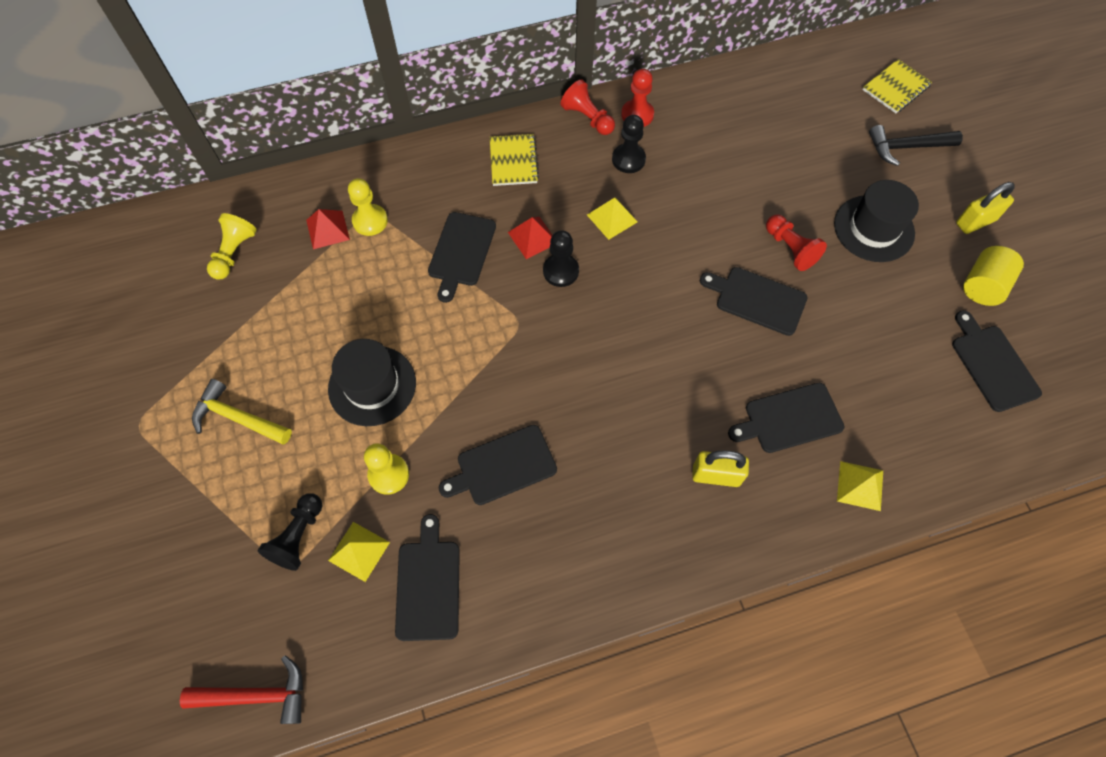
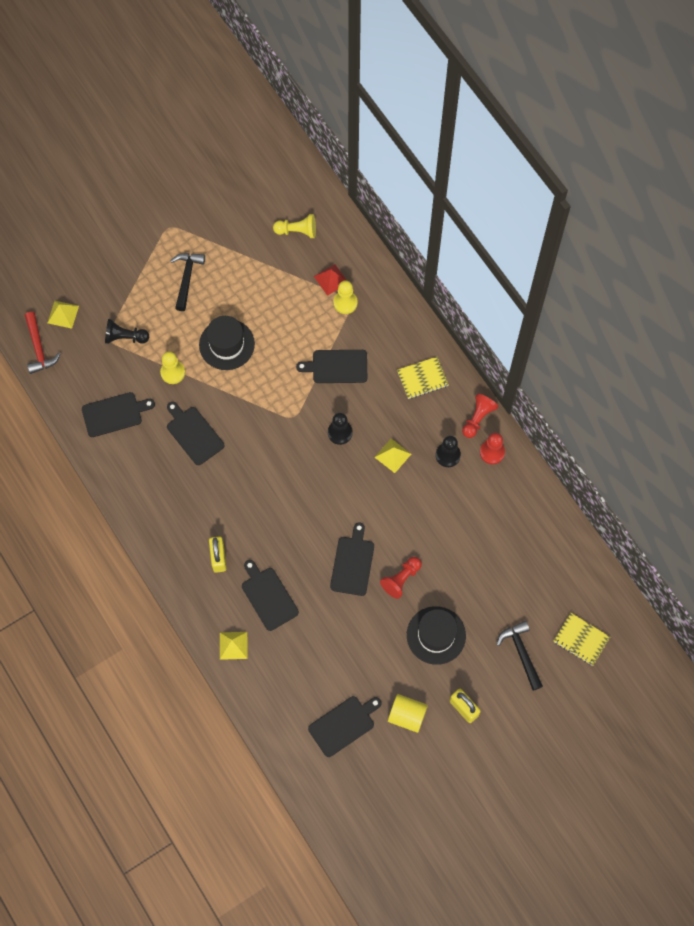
camera: 75 degrees right, 5 degrees up
yellow hammer [192,379,292,445] -> black hammer [170,253,205,311]
yellow pyramid [328,522,390,582] -> yellow pyramid moved to [48,301,79,329]
red pyramid [508,217,552,259] -> none

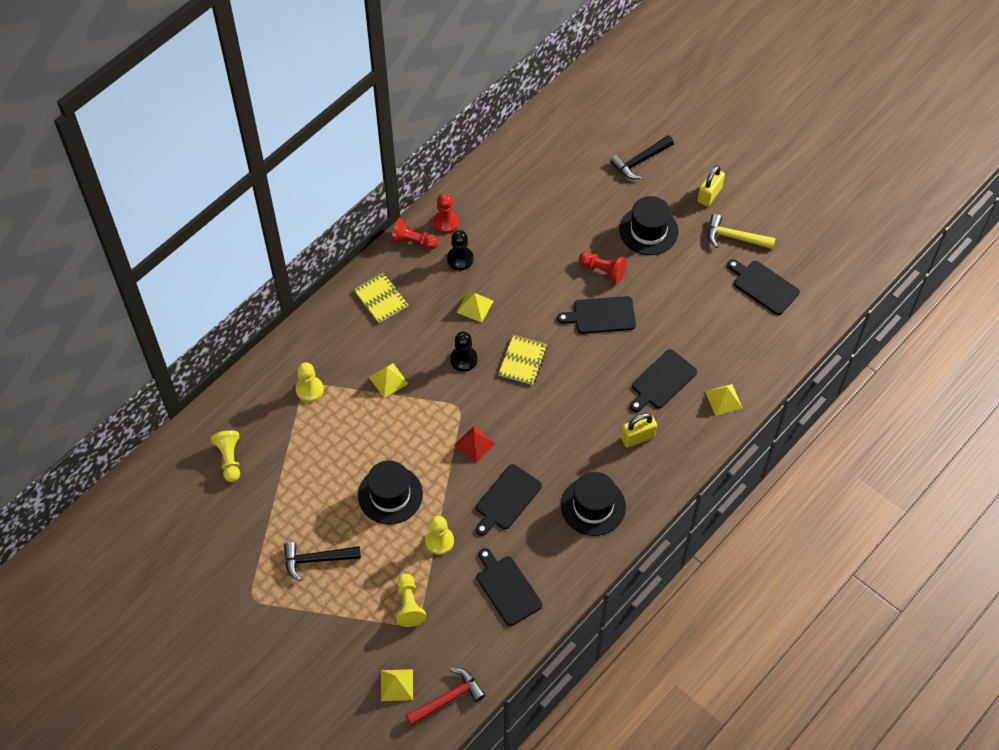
camera: 105 degrees left, 10 degrees down
black pawn [105,319,149,344] -> yellow pawn [396,574,426,627]
black cutting board [296,350,367,383] -> yellow pyramid [369,363,408,398]
red pyramid [314,264,347,296] -> red pyramid moved to [454,426,496,463]
yellow cylinder [388,694,428,733] -> yellow hammer [708,214,776,249]
yellow notebook [553,613,610,666] -> yellow notebook moved to [498,335,547,385]
none -> black hat [561,472,626,536]

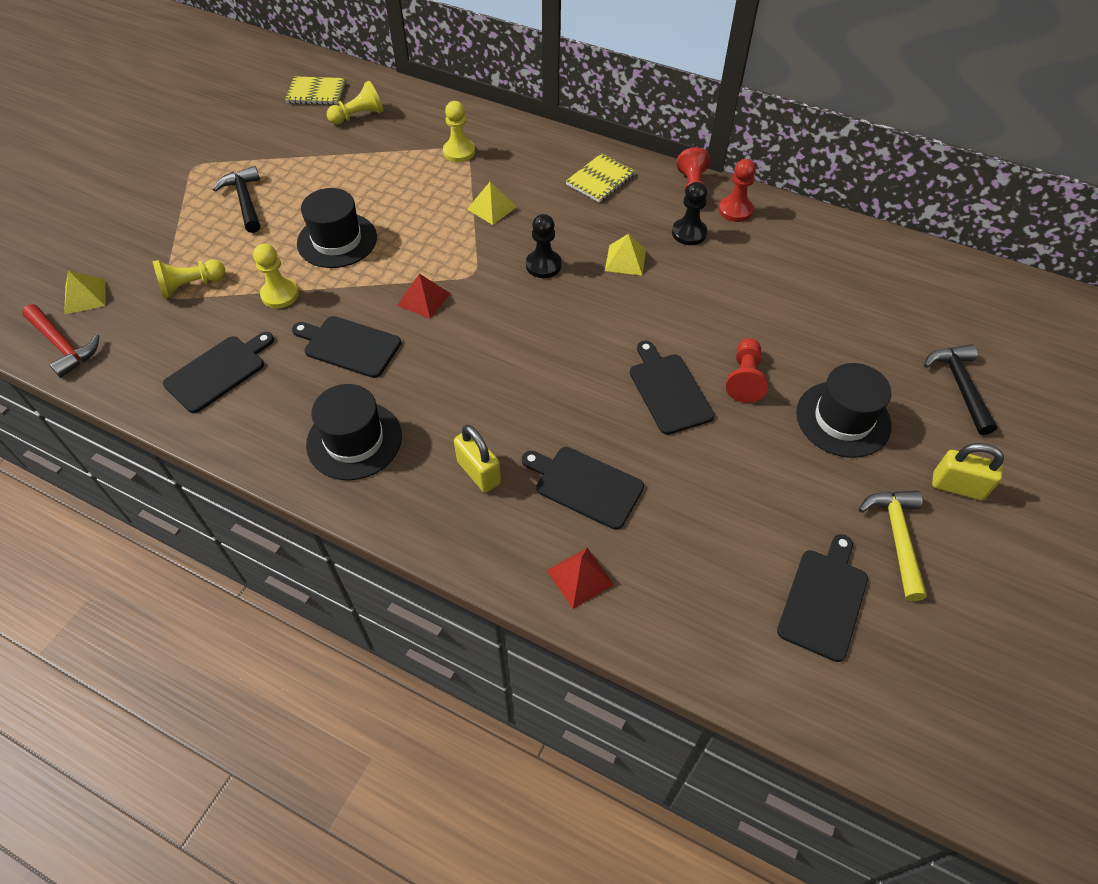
camera: 75 degrees right, 5 degrees down
yellow notebook [498,335,547,385] -> yellow notebook moved to [285,76,345,105]
black hammer [610,135,674,179] -> black hammer turned 45 degrees clockwise [924,344,997,435]
yellow pyramid [705,384,743,416] -> red pyramid [547,548,614,609]

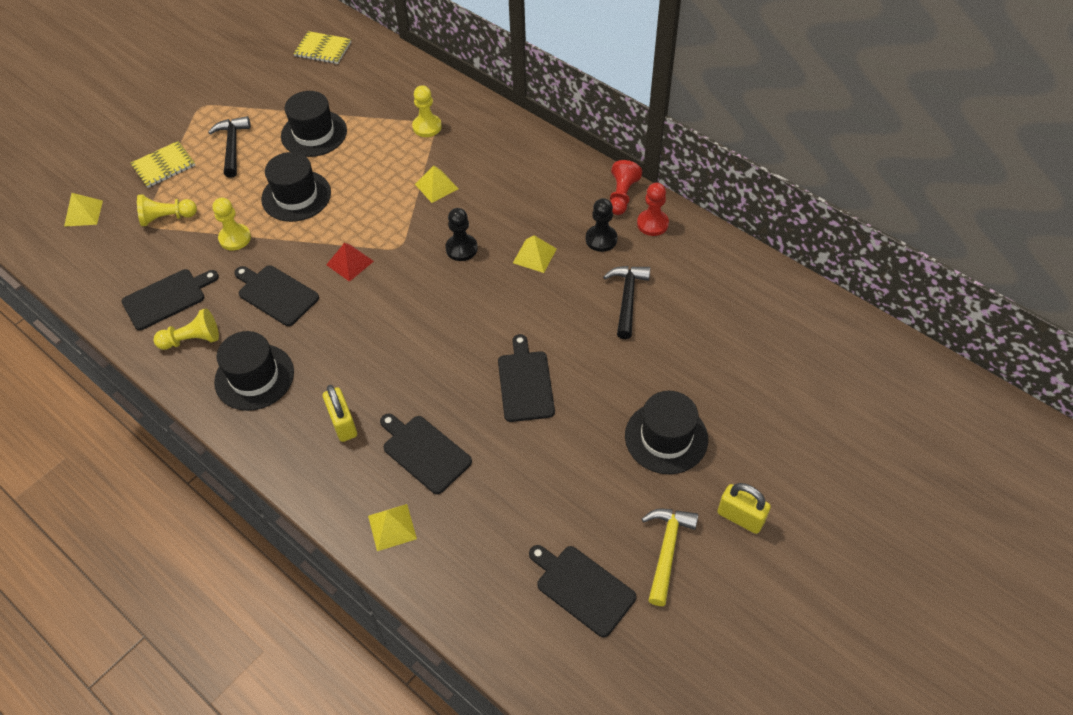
camera: 15 degrees right, 0 degrees up
red hammer [22,304,100,378] -> none
yellow pawn [327,81,384,125] -> yellow pawn moved to [154,308,219,350]
red pyramid [547,548,614,609] -> yellow pyramid [368,504,417,551]
yellow notebook [566,153,635,203] -> yellow notebook moved to [130,141,195,188]
red pawn [726,338,768,403] -> none
black cutting board [777,534,868,662] -> black cutting board turned 90 degrees counterclockwise [529,545,636,637]
black hammer [924,344,997,435] -> black hammer moved to [603,266,650,339]
none -> black hat [281,91,347,157]

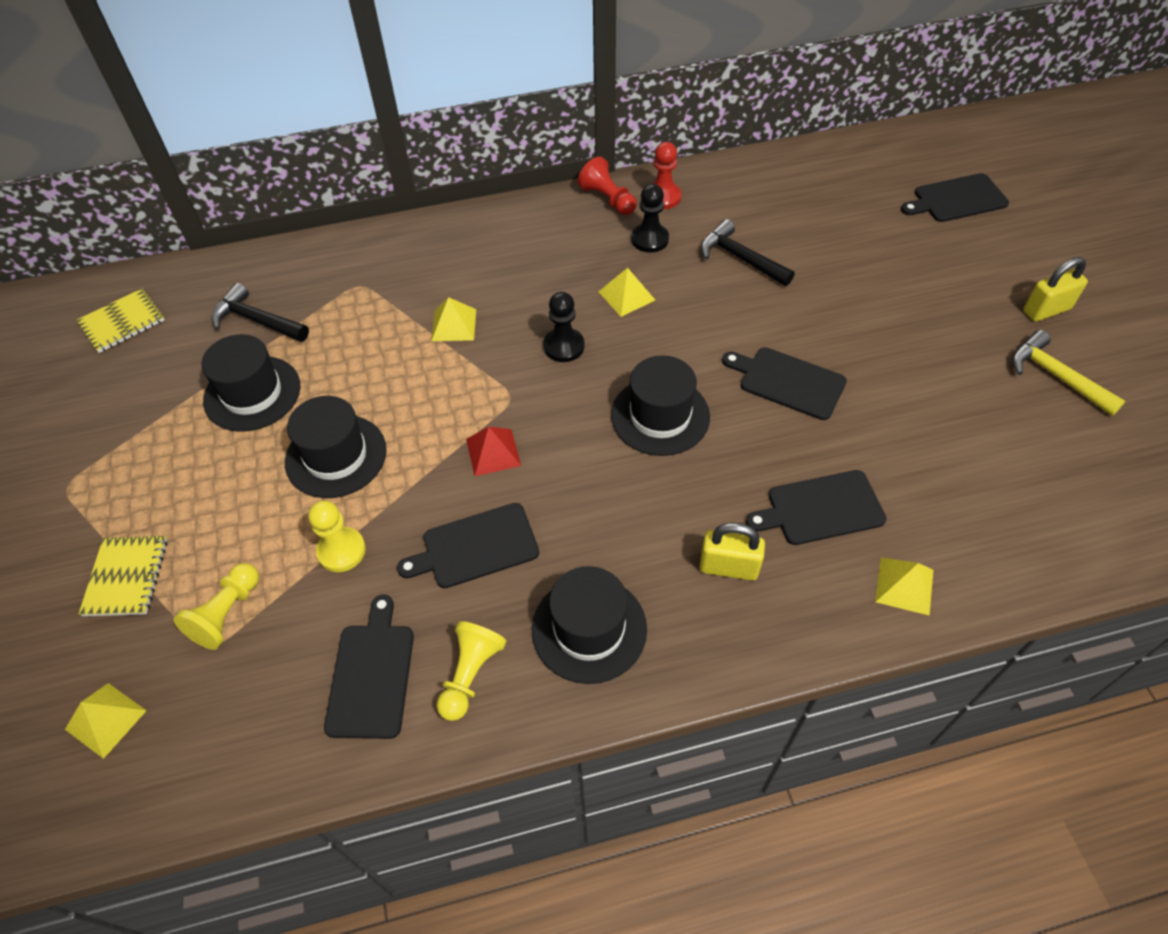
camera: 55 degrees left, 0 degrees up
black hammer [208,116,251,178] -> black hammer moved to [212,283,309,342]
yellow pawn [412,85,442,137] -> none
black cutting board [529,545,636,637] -> black cutting board moved to [901,173,1009,222]
black hat [625,391,708,474] -> black hat moved to [611,355,710,456]

